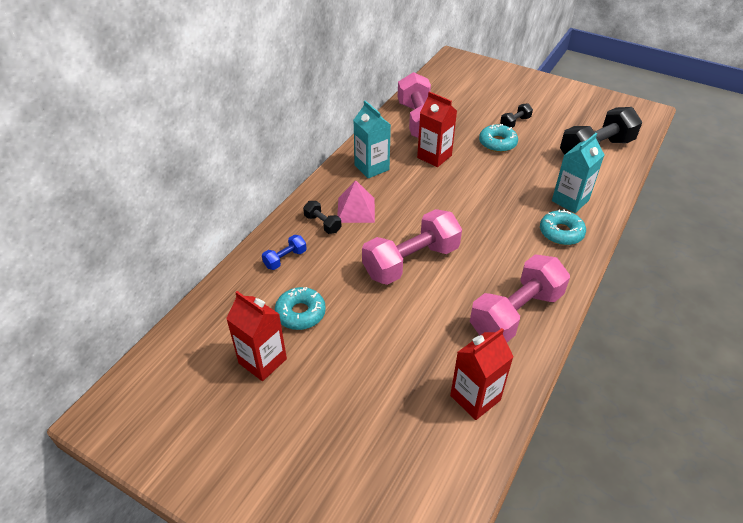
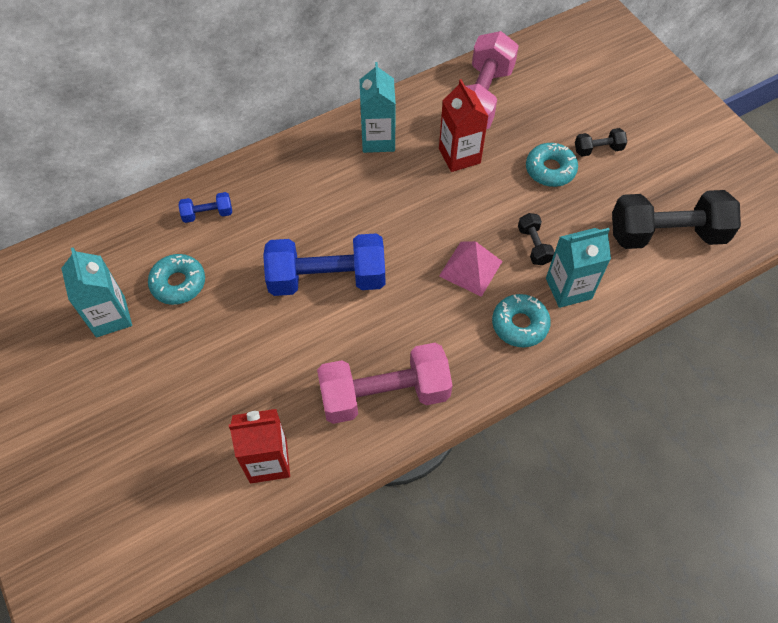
camera: 30 degrees right, 15 degrees up
red carton [226,291,287,381] -> turquoise carton [61,248,132,338]
black dumbbell [303,201,342,234] -> black dumbbell moved to [518,213,555,265]
pink pyramid [337,180,375,223] -> pink pyramid moved to [439,241,503,297]
pink dumbbell [362,209,462,285] -> blue dumbbell [263,233,385,296]

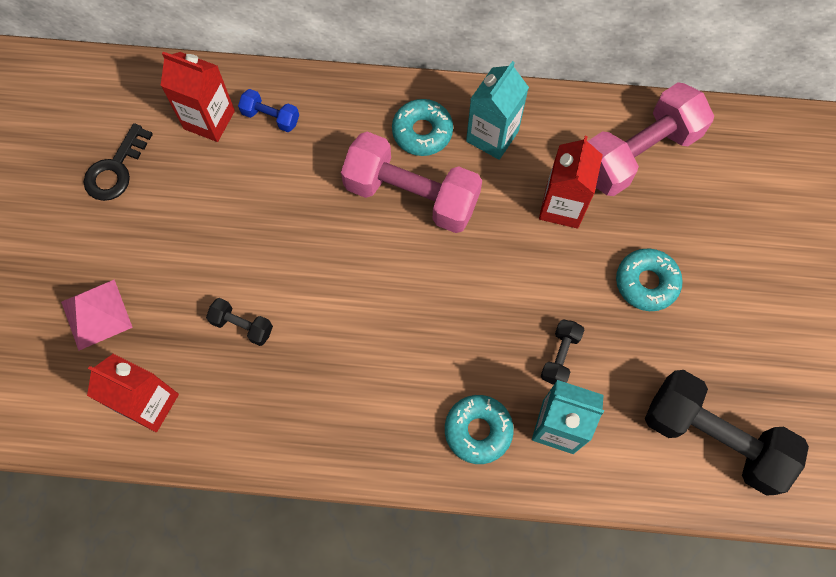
camera: 35 degrees right, 10 degrees up
turquoise carton [61,248,132,338] -> black key [83,123,153,201]
turquoise donut [148,254,205,305] -> turquoise donut moved to [392,99,453,156]
blue dumbbell [263,233,385,296] -> none
pink dumbbell [317,343,452,424] -> pink dumbbell moved to [341,132,482,233]
pink pyramid [439,241,503,297] -> pink pyramid moved to [61,279,133,351]
black dumbbell [575,128,627,157] -> black dumbbell moved to [206,298,273,346]
none -> red carton [160,52,235,142]

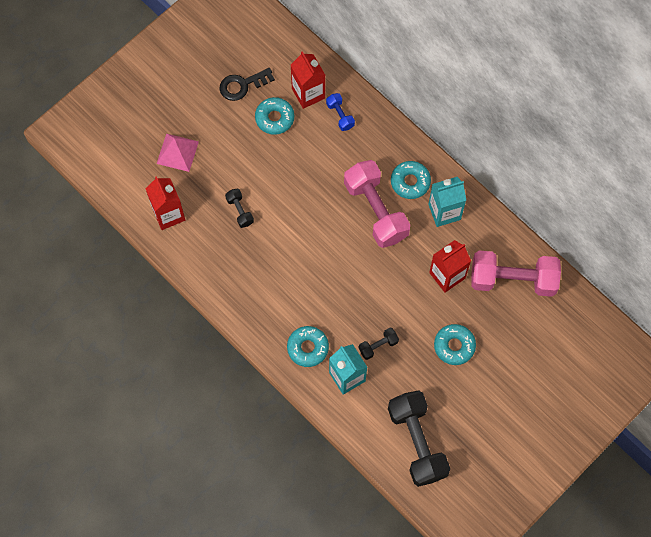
camera: 40 degrees right, 0 degrees up
none -> turquoise donut [255,97,294,135]

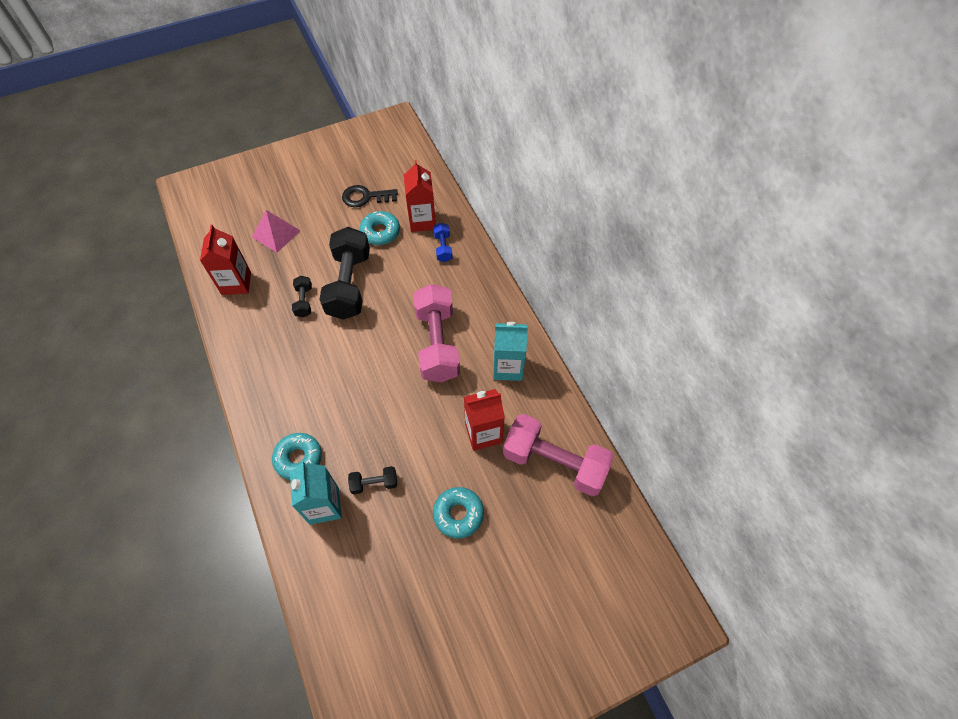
camera: 20 degrees right, 10 degrees down
black dumbbell [388,391,450,487] -> black dumbbell moved to [319,227,370,320]
turquoise donut [391,161,431,199] -> none

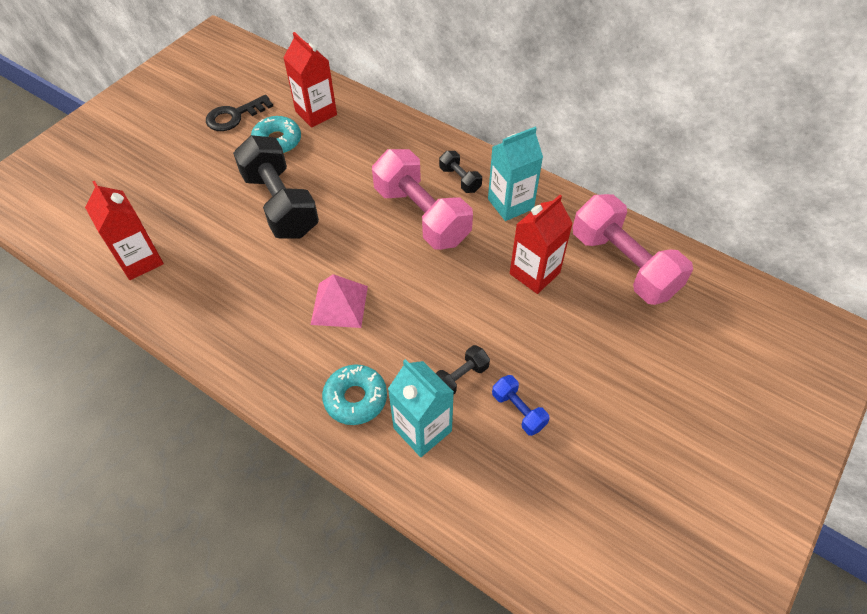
camera: 30 degrees left, 5 degrees down
pink pyramid [252,210,301,253] -> pink pyramid moved to [311,274,368,328]
black dumbbell [292,276,312,317] -> black dumbbell moved to [439,151,482,193]
turquoise donut [433,487,484,539] -> none
blue dumbbell [434,223,453,262] -> blue dumbbell moved to [492,375,550,436]
pink dumbbell [503,414,614,496] -> pink dumbbell turned 60 degrees clockwise [573,194,693,305]

